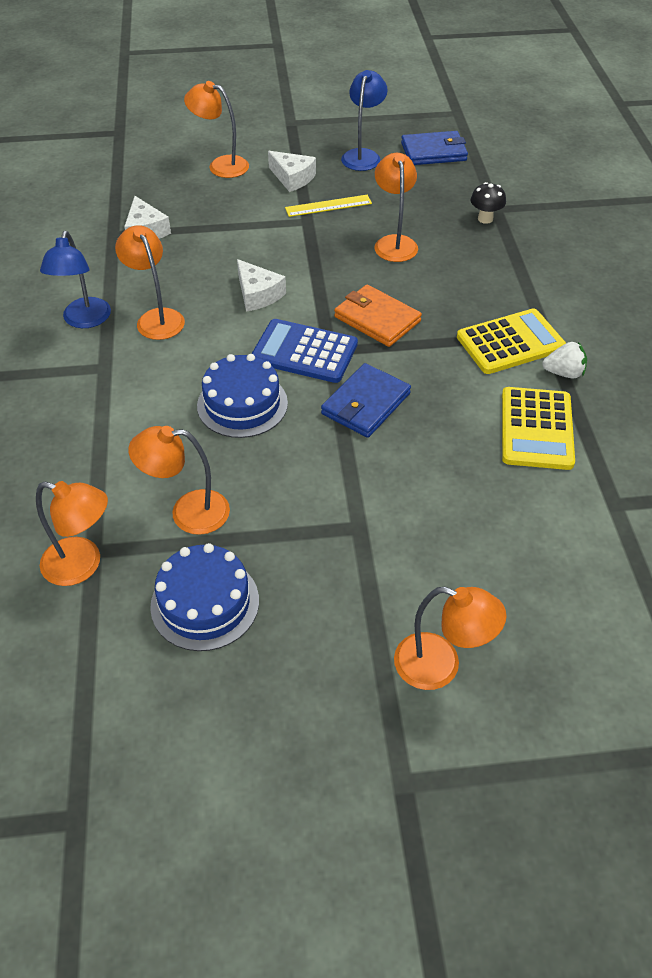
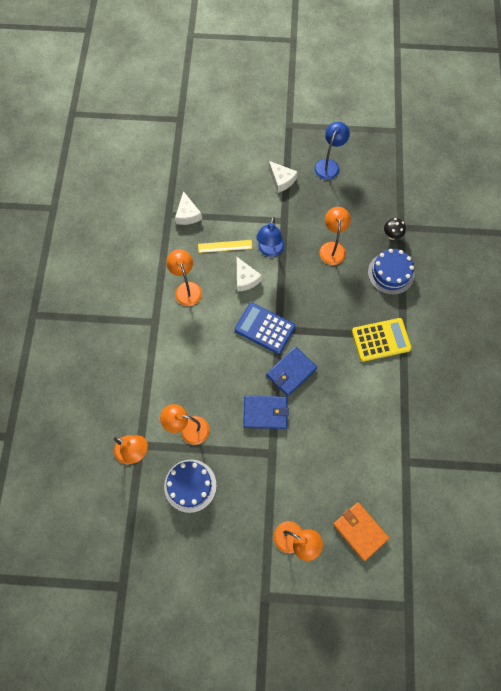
camera: 10 degrees right, 20 degrees up
blue lamp [40,231,111,328] -> blue lamp moved to [256,217,284,257]
orange lamp [184,81,249,178] -> none
blue cake [197,354,288,438] -> blue cake moved to [368,249,414,295]
yellow ruler [285,195,372,217] -> yellow ruler moved to [198,240,252,253]
orange wallet [334,285,422,347] -> orange wallet moved to [333,502,389,561]
blue wallet [401,131,468,165] -> blue wallet moved to [243,396,289,429]
yellow calculator [502,387,575,470] -> none
white strawberry [542,342,587,378] -> none

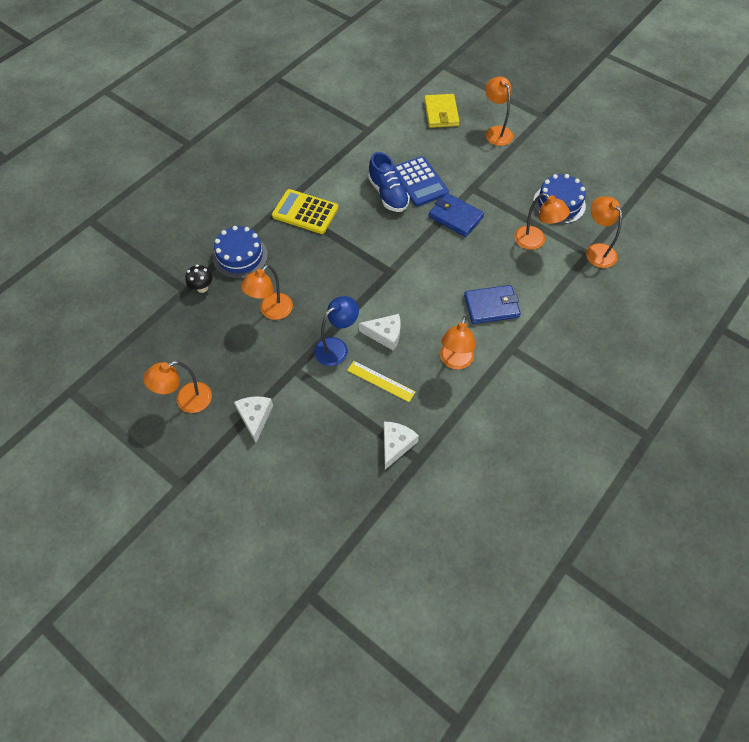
camera: 145 degrees left, 10 degrees down
blue calculator [235,302,295,354] -> blue calculator moved to [394,156,449,206]
white cheese [237,257,262,292] -> white cheese turned 90 degrees clockwise [359,314,401,351]
blue wallet [266,346,317,396] -> blue wallet moved to [464,285,521,324]
blue lamp [315,122,350,180] -> orange lamp [143,361,212,413]
orange wallet [333,502,389,561] -> yellow wallet [424,94,460,128]
none -> blue shoe [368,152,410,212]

